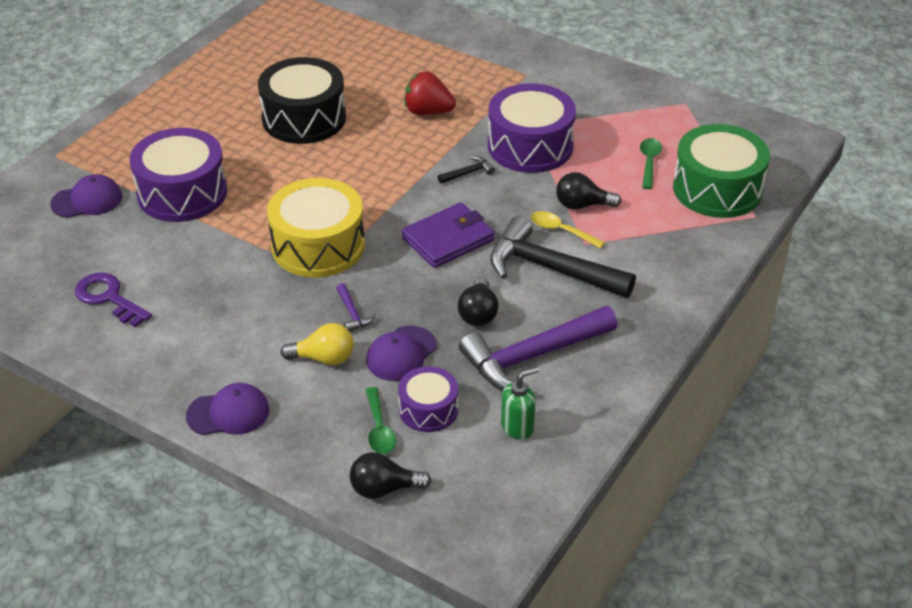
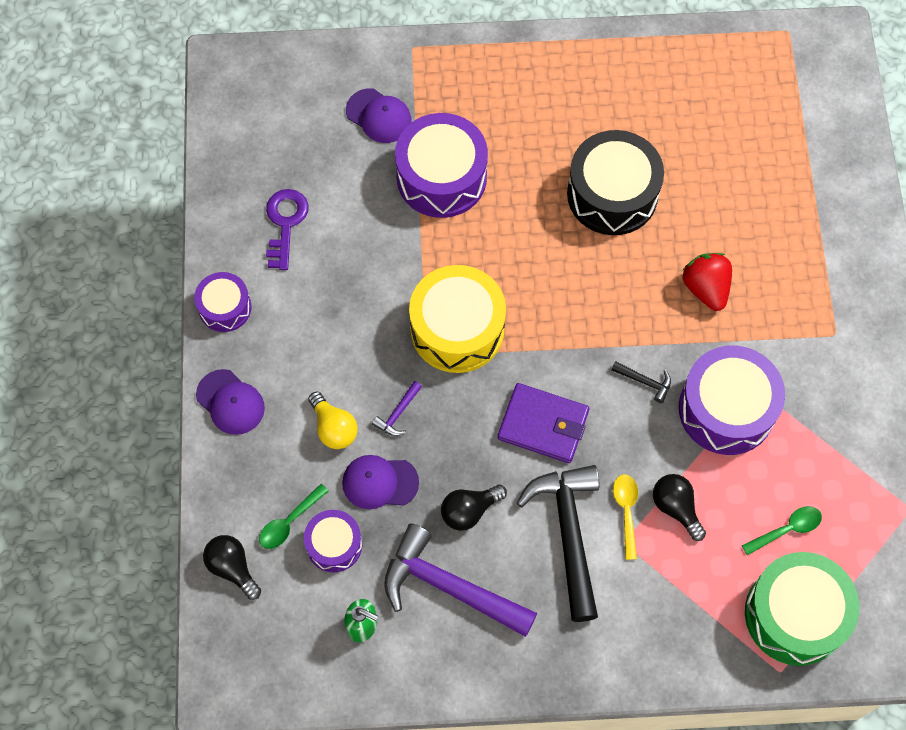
camera: 55 degrees right, 25 degrees up
none -> purple drum [194,272,252,332]

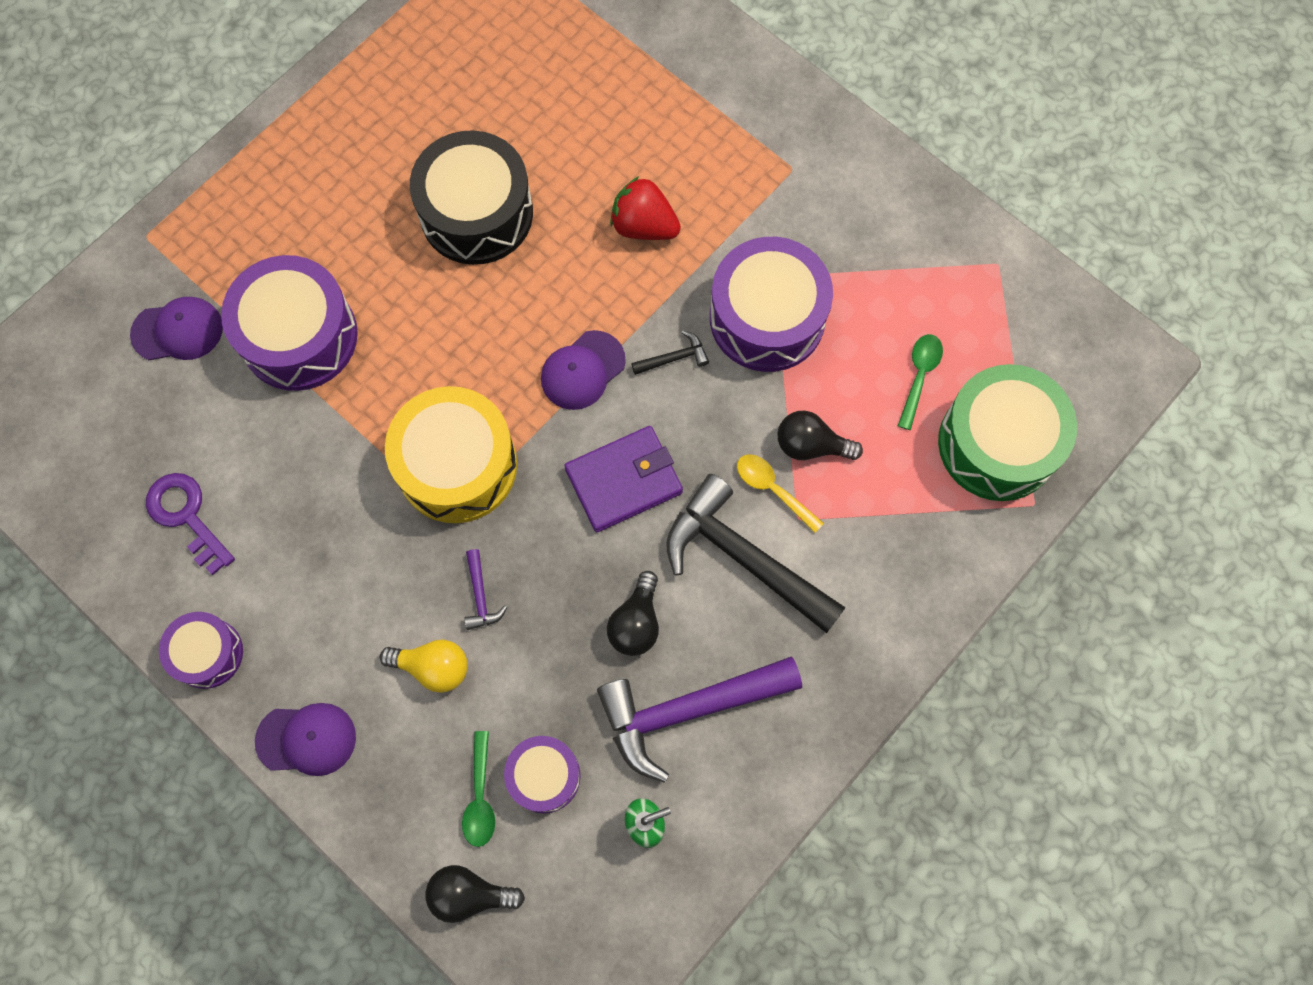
camera: 45 degrees left, 5 degrees up
purple cap [342,455,419,509] -> purple cap moved to [541,330,626,410]

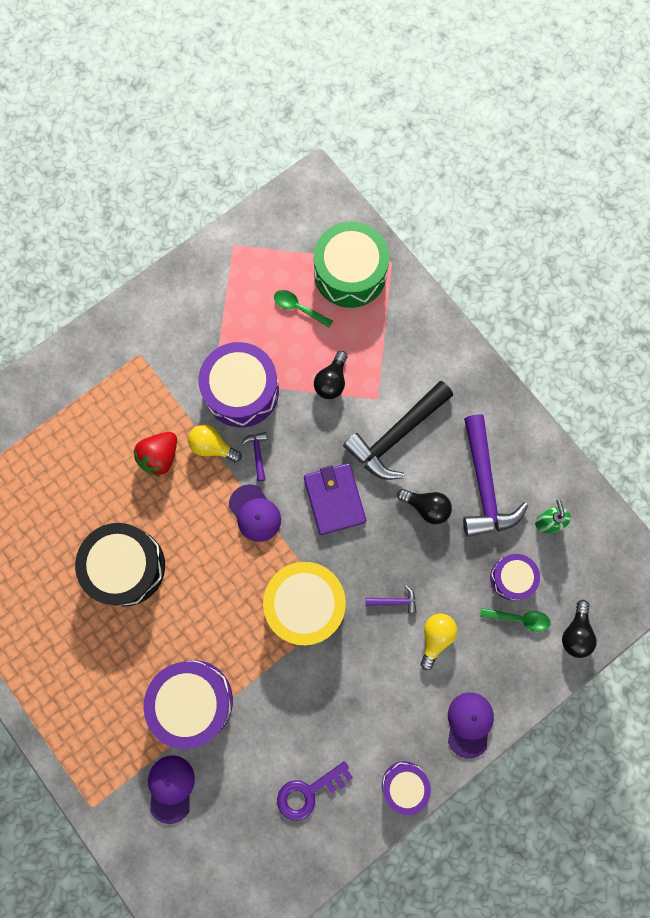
camera: 80 degrees left, 5 degrees up
black hammer [631,330,709,375] -> purple hammer [241,432,267,482]
yellow spoon [737,454,824,533] -> none
none -> yellow light bulb [188,424,242,462]

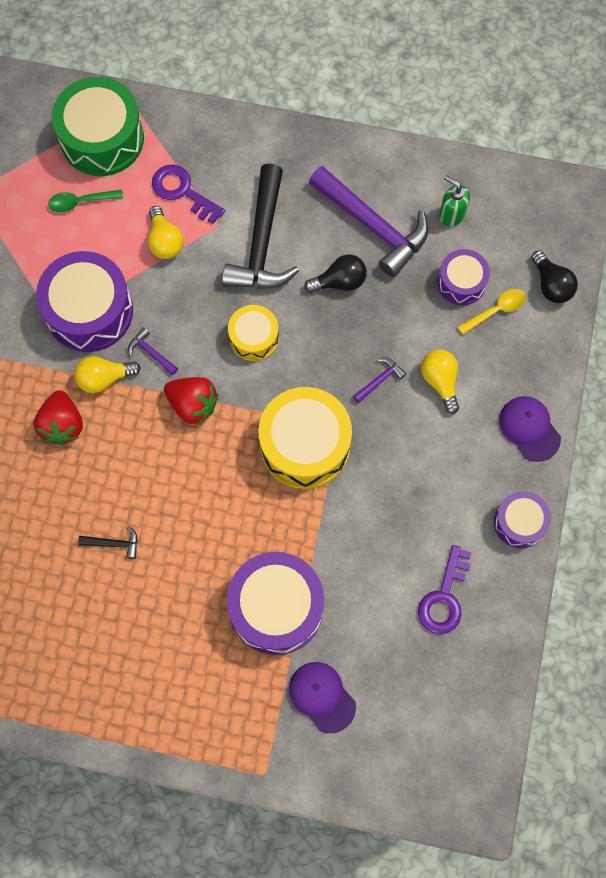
camera: 40 degrees left, 5 degrees down
black drum [75,523,165,606] -> black hammer [78,526,138,559]
purple cap [229,484,281,542] -> red strawberry [164,377,218,425]
purple wallet [304,463,366,535] -> yellow drum [228,305,279,361]
black light bulb [314,351,347,399] -> yellow light bulb [148,206,184,259]
green spoon [480,608,551,632] -> yellow spoon [457,289,526,335]
none -> purple key [152,165,225,224]

